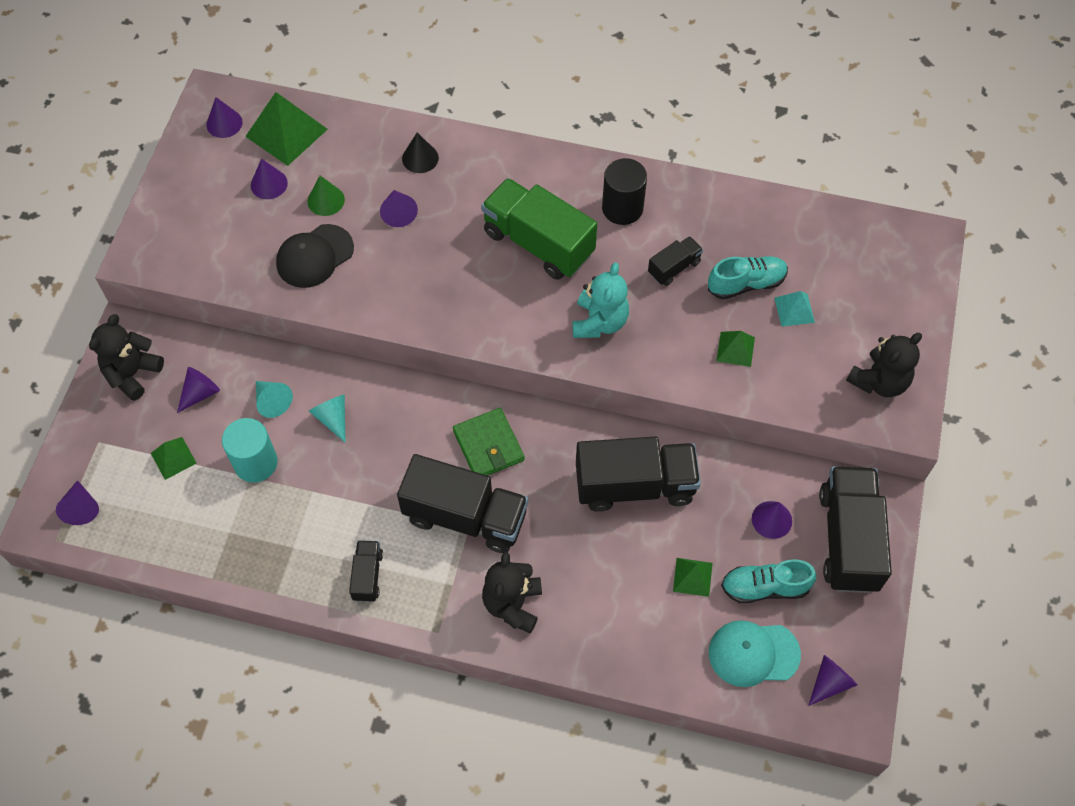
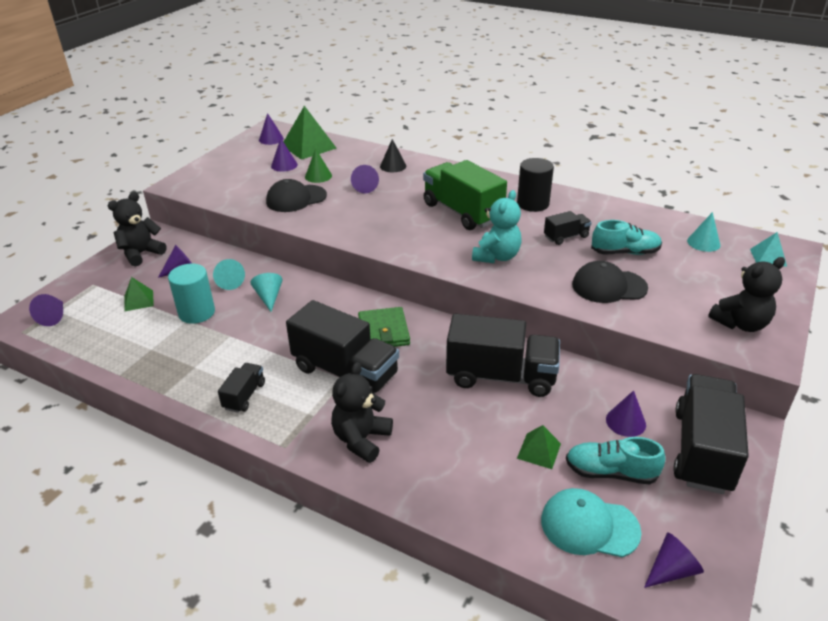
camera: 15 degrees right, 25 degrees down
green pyramid [717,331,755,367] -> black cap [572,261,648,303]
turquoise pyramid [775,291,815,327] -> turquoise pyramid moved to [750,232,787,267]
none -> turquoise cone [687,212,721,252]

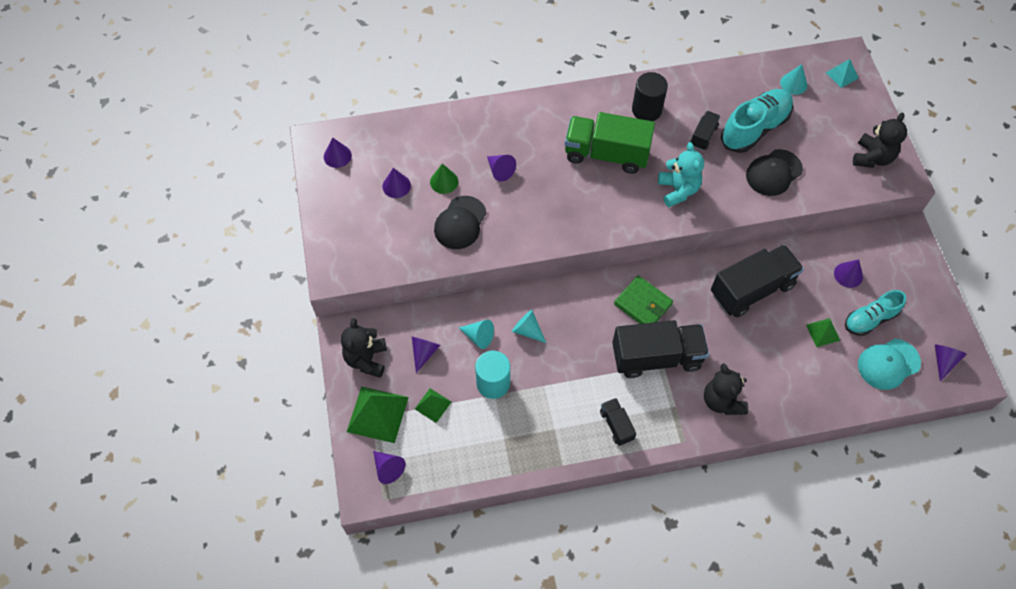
camera: 40 degrees left, 25 degrees up
green pyramid [284,106,337,160] -> green pyramid moved to [347,386,409,443]
black cone [380,139,406,172] -> none
turquoise shoe [591,220,662,255] -> turquoise shoe [721,89,793,153], size x1.54
black truck [673,374,749,494] -> none

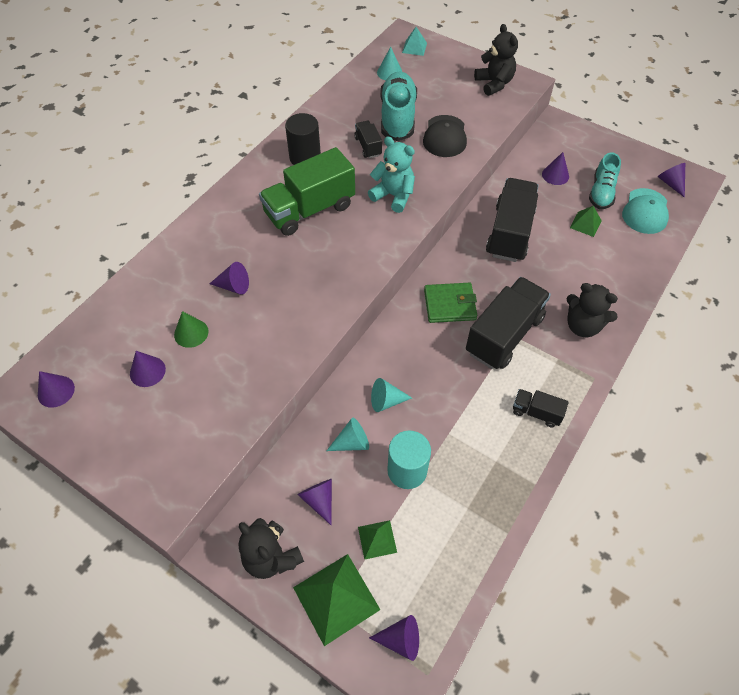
camera: 45 degrees left, 5 degrees down
black cap [434,196,487,249] -> none

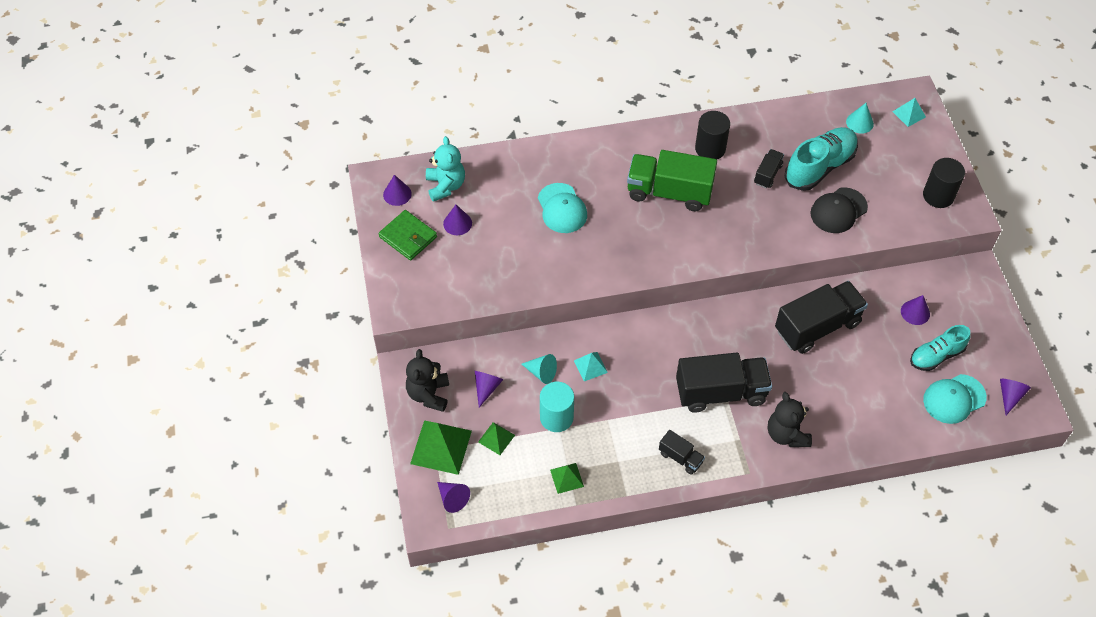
camera: 45 degrees right, 0 degrees up
green cone [174,311,209,348] -> none
purple cone [209,262,249,295] -> turquoise cap [538,183,587,233]
turquoise teddy bear [368,137,415,213] -> turquoise teddy bear moved to [426,136,465,202]
turquoise cone [371,378,412,412] -> turquoise pyramid [574,352,608,381]
green wallet [424,283,477,323] -> green wallet moved to [379,210,437,260]
black teddy bear [474,24,518,96] -> black cylinder [923,158,965,208]
black truck [513,389,569,428] -> black truck turned 150 degrees clockwise [659,430,705,475]
green pyramid [570,206,602,237] -> green pyramid moved to [550,463,584,494]

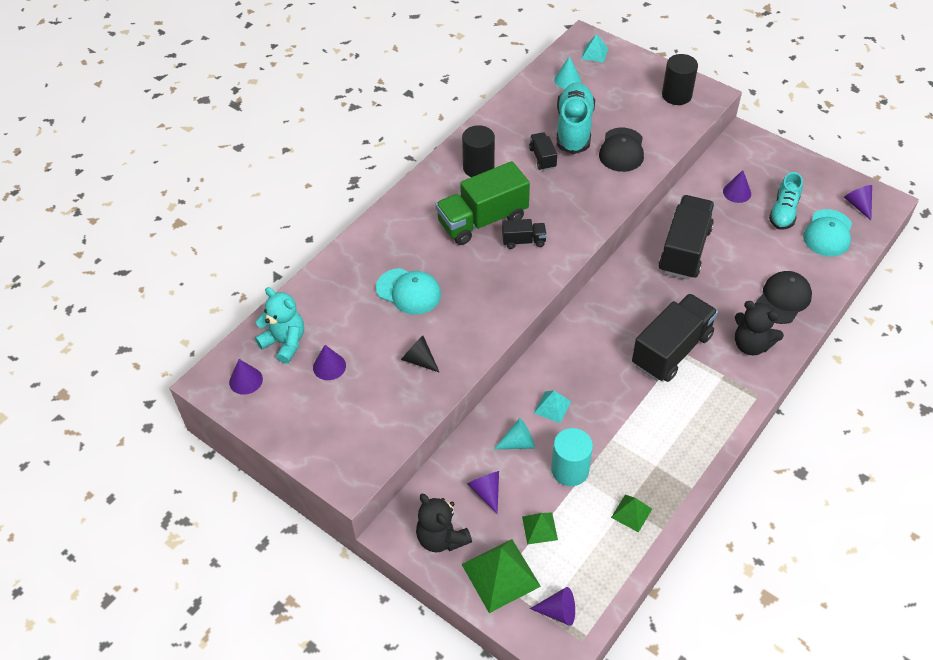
camera: 40 degrees left, 5 degrees down
green wallet [379,210,437,260] -> none
black truck [659,430,705,475] -> black truck moved to [502,219,547,249]
none -> black cone [401,336,440,373]
none -> black cap [755,271,812,324]

